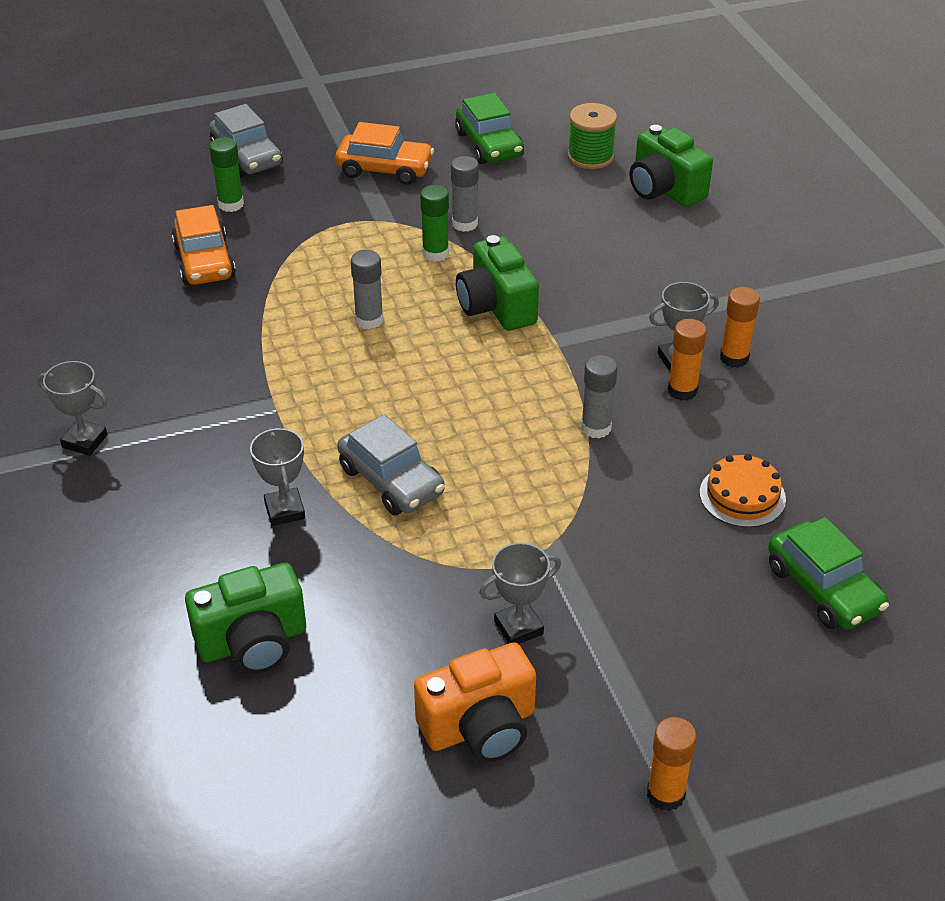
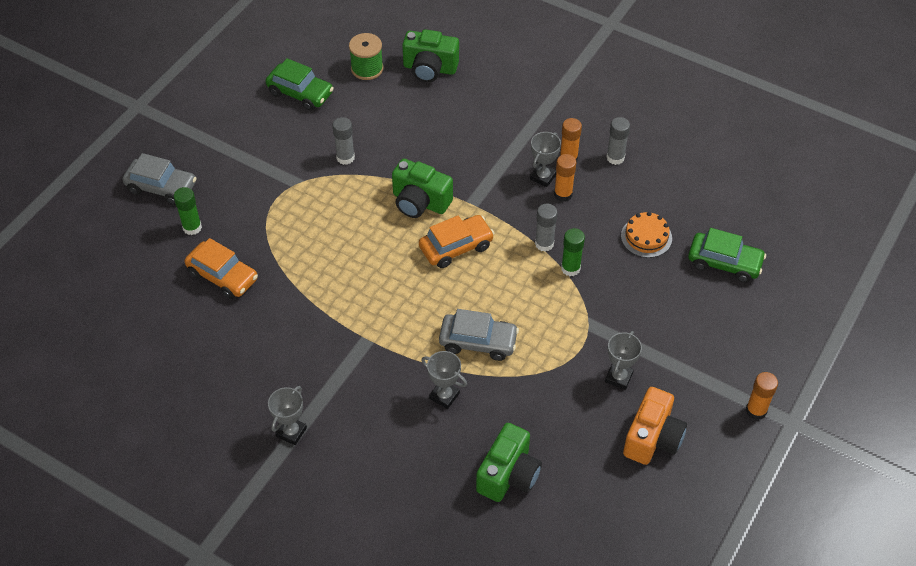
camera: 40 degrees left, 10 degrees up
grey trophy [37,361,107,456] -> grey trophy turned 45 degrees counterclockwise [268,386,307,445]
orange car [335,122,434,185] -> orange car moved to [419,215,494,268]
grey glue stick [351,250,384,329] -> grey glue stick moved to [606,117,630,165]
green glue stick [420,185,449,262] -> green glue stick moved to [561,228,585,276]

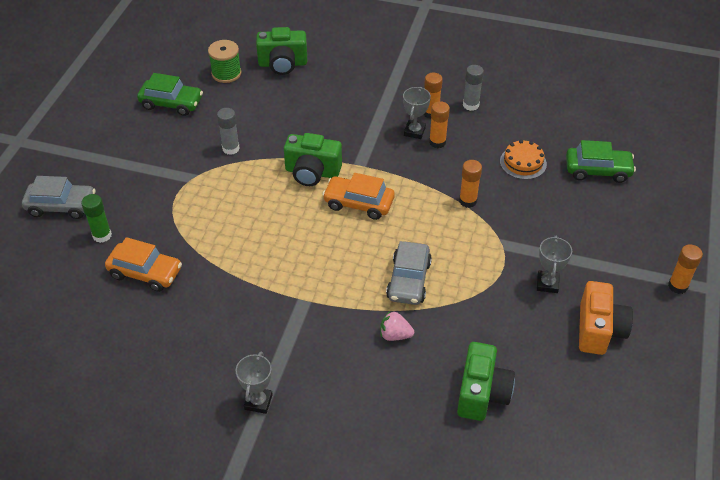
camera: 15 degrees left, 5 degrees down
orange car [419,215,494,268] -> orange car turned 120 degrees counterclockwise [322,173,395,220]
grey trophy [421,351,467,409] -> pink strawberry [380,310,414,341]
grey car [439,309,519,361] -> grey car turned 105 degrees clockwise [386,241,432,305]
grey glue stick [535,204,558,251] -> none
green glue stick [561,228,585,276] -> orange glue stick [459,160,482,208]

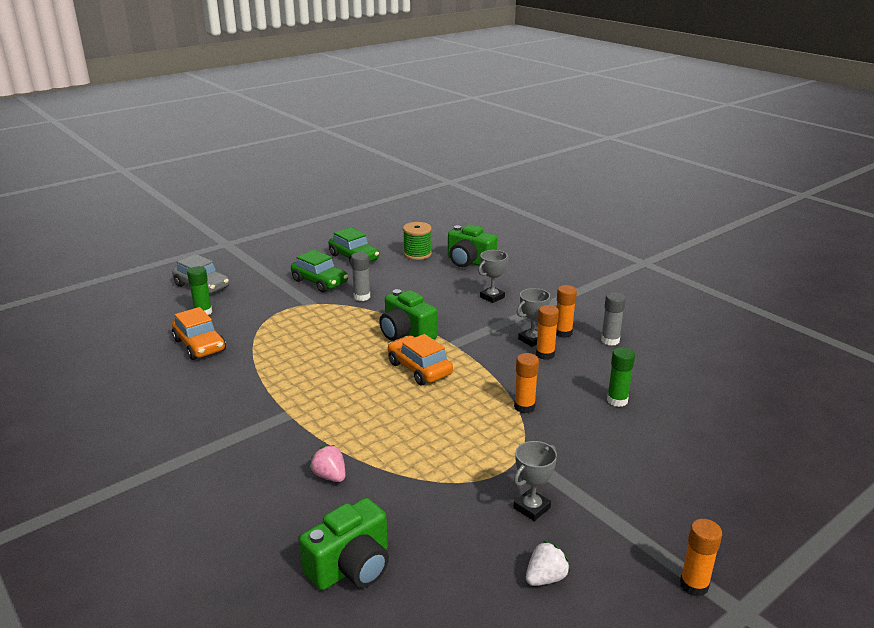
camera: 35 degrees right, 20 degrees down
grey trophy [236,352,273,414] -> grey trophy moved to [478,250,509,303]
grey car [386,241,432,305] -> none
orange cake [500,140,547,180] -> green glue stick [607,347,635,407]
green car [566,140,636,183] -> green car moved to [291,250,348,292]
orange camera [579,281,633,355] -> white strawberry [526,541,570,586]

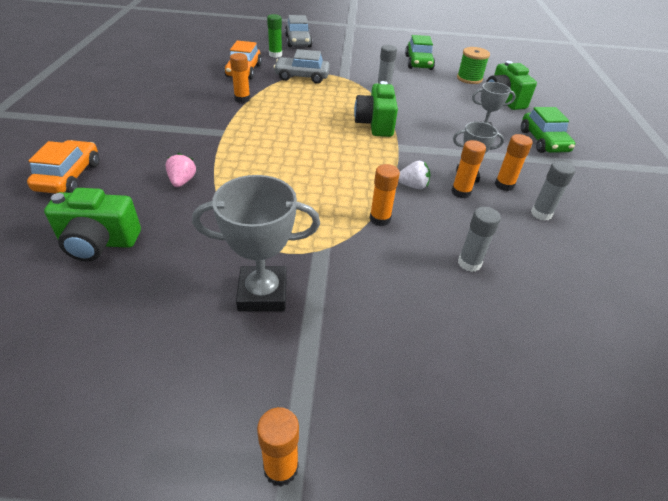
camera: 40 degrees right, 15 degrees up
green car [291,250,348,292] -> green car moved to [521,107,575,153]
orange car [388,334,453,385] -> orange car moved to [27,140,99,193]
grey trophy [514,441,557,521] -> grey trophy [192,175,320,311], size x1.68
white strawberry [526,541,570,586] -> white strawberry moved to [398,161,430,189]
green glue stick [607,347,635,407] -> grey glue stick [458,207,501,272]
none -> orange glue stick [230,53,250,103]
none -> grey car [274,49,330,84]

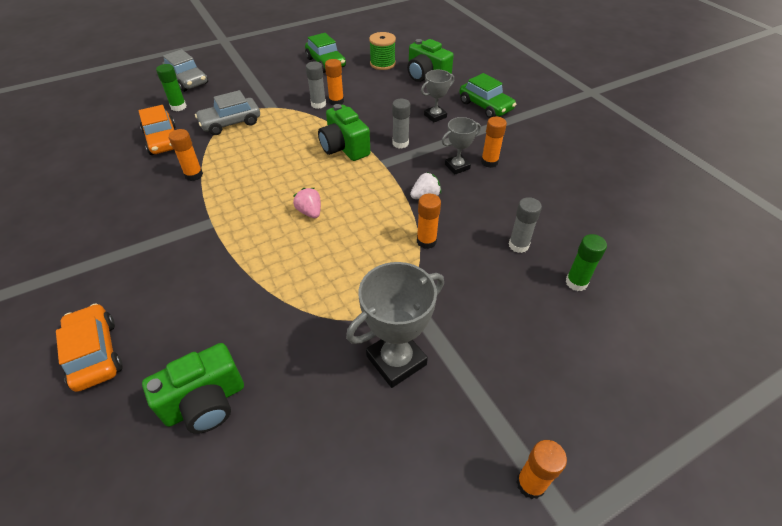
camera: 30 degrees left, 5 degrees up
pink strawberry [165,153,196,187] -> pink strawberry moved to [293,188,321,218]
orange glue stick [451,140,486,198] -> orange glue stick moved to [325,59,344,106]
grey glue stick [531,161,575,221] -> grey glue stick moved to [392,99,410,149]
none -> green glue stick [565,234,607,291]

